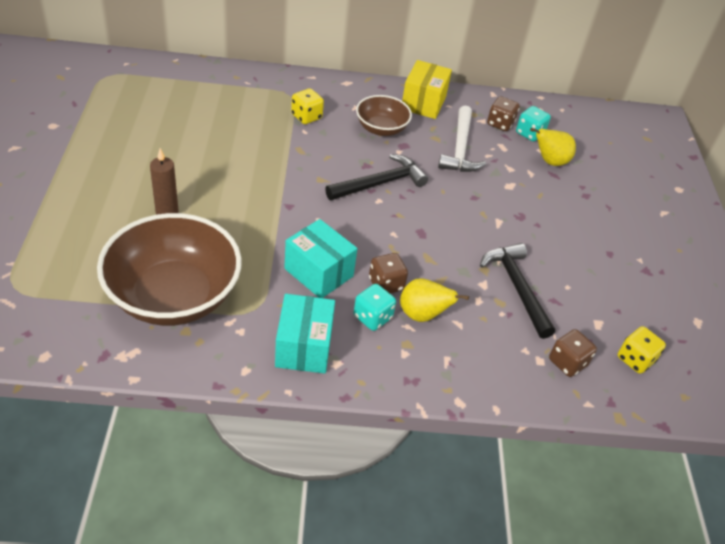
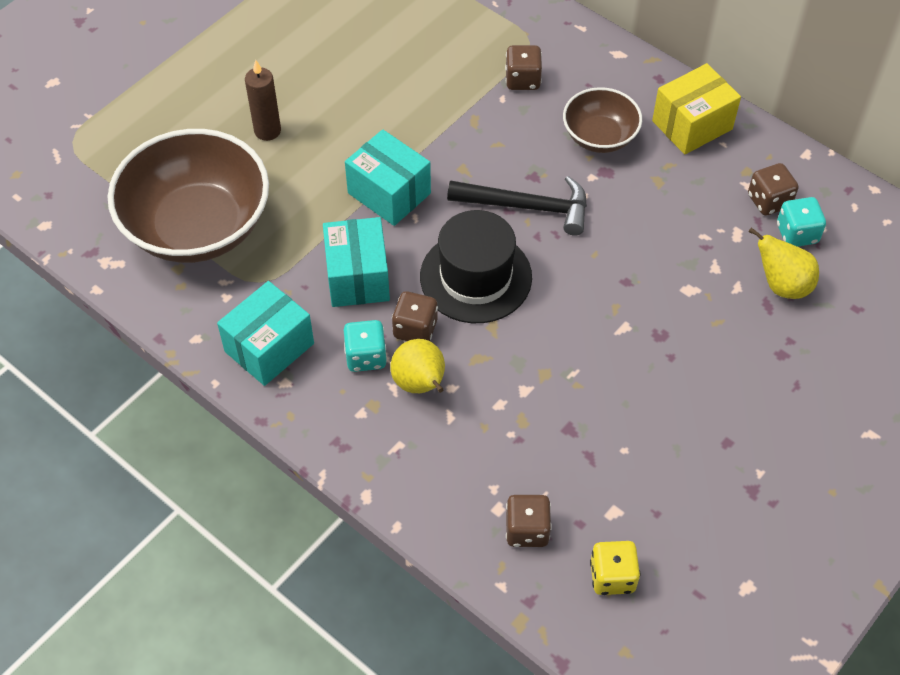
camera: 45 degrees right, 10 degrees up
yellow dice [291,88,324,124] -> brown dice [505,45,542,90]
white hammer [438,105,486,172] -> none
black hammer [480,243,555,339] -> none
none -> turquoise box [345,129,431,226]
none -> black hat [420,210,532,323]

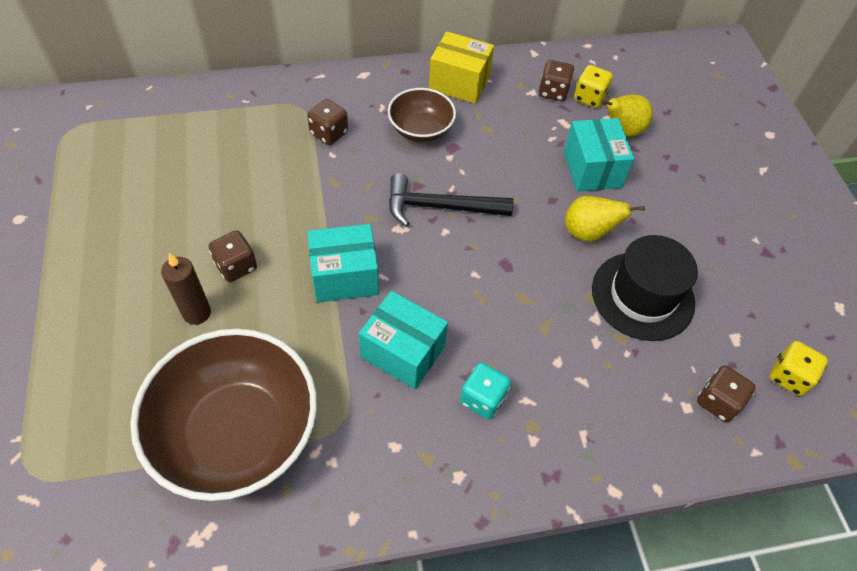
camera: 55 degrees left, 0 degrees up
turquoise box [217,281,314,386] -> turquoise box moved to [564,118,634,192]
yellow pear [390,339,445,393] -> yellow pear moved to [565,196,645,242]
brown dice [392,291,438,341] -> brown dice moved to [209,230,257,282]
black hat [420,210,532,323] -> black hat moved to [592,235,698,341]
black hammer [447,176,587,236] -> black hammer turned 135 degrees counterclockwise [389,174,514,227]
yellow box [652,63,741,154] -> yellow box turned 75 degrees counterclockwise [429,31,494,104]
turquoise dice [777,197,826,247] -> yellow dice [574,65,613,108]

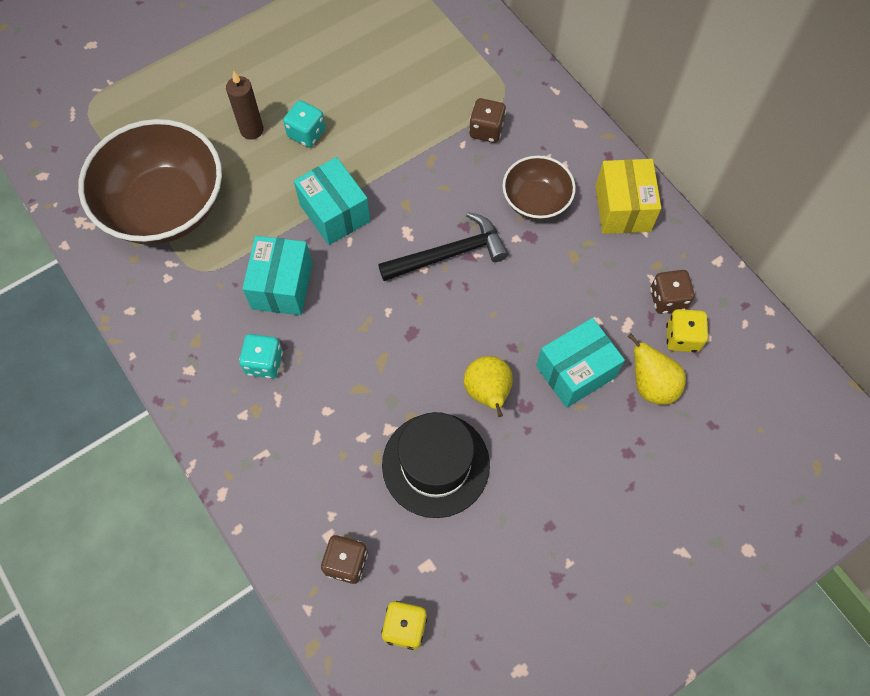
camera: 70 degrees right, 10 degrees up
brown dice [209,230,257,282] -> turquoise dice [283,100,325,147]
black hammer [389,174,514,227] -> black hammer turned 90 degrees clockwise [378,212,509,281]

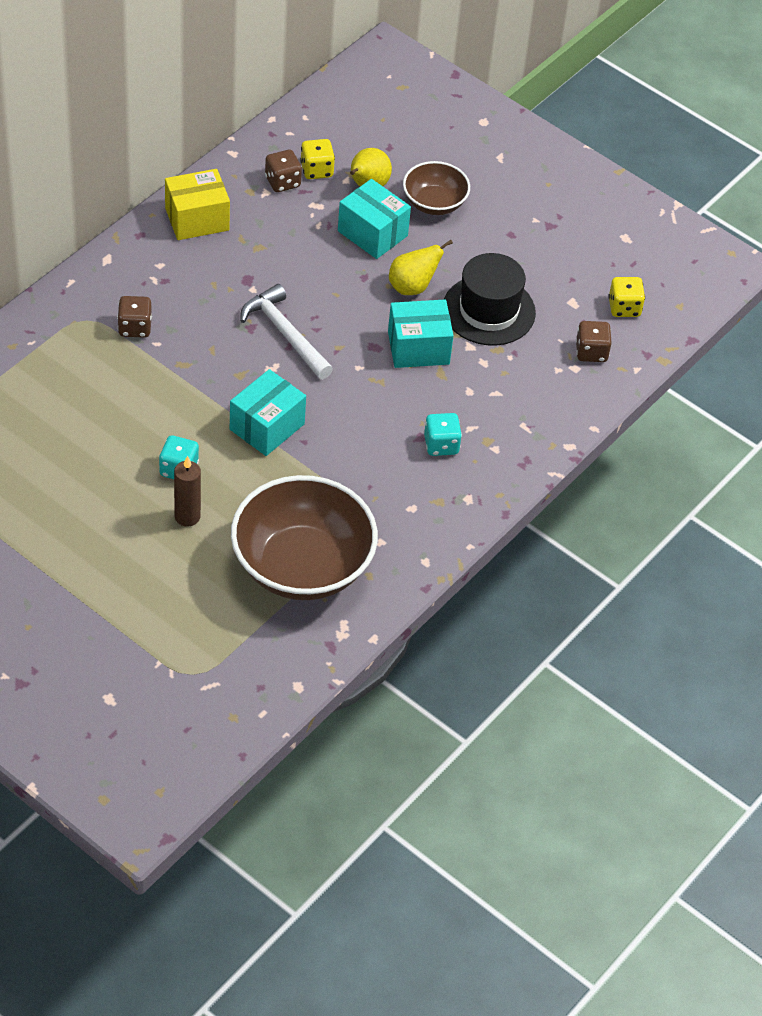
camera: 110 degrees left, 15 degrees down
turquoise box [242,236,312,315] -> turquoise box moved to [388,300,454,368]
black hammer [378,212,509,281] -> white hammer [240,284,333,379]
brown bowl [503,156,576,220] -> brown bowl moved to [403,161,470,215]

